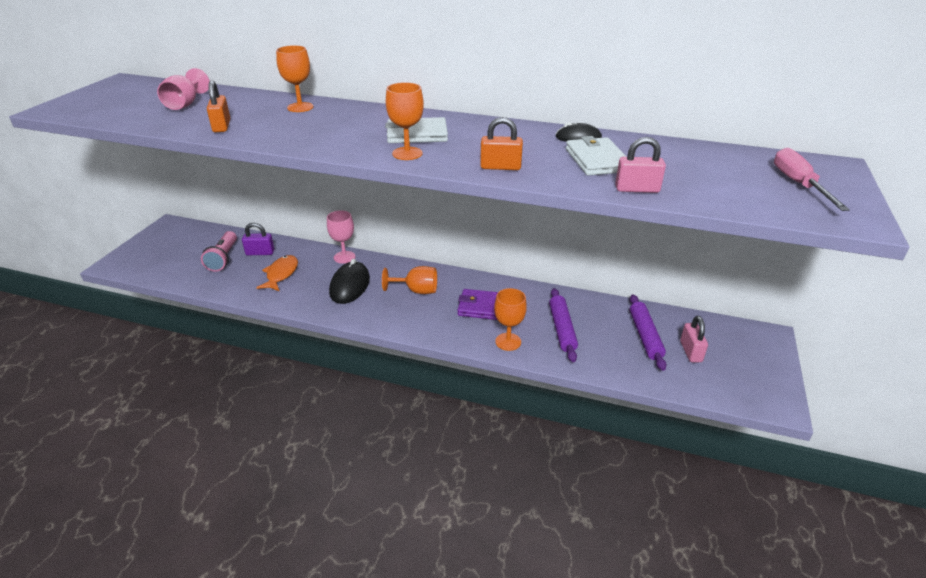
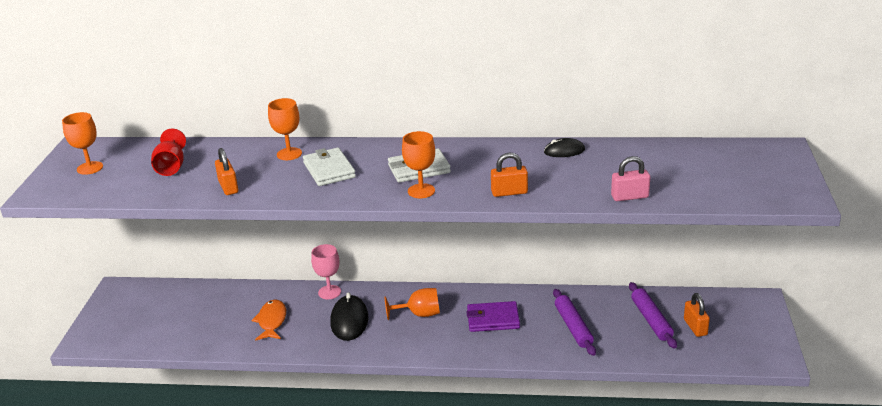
camera: 10 degrees left, 5 degrees down
pink goblet [157,68,210,110] -> red goblet [151,128,186,176]
pink flashlight [201,231,237,272] -> none
purple padlock [242,222,274,255] -> none
orange goblet [494,288,527,351] -> orange goblet moved to [62,112,103,175]
white wallet [566,136,627,176] -> white wallet moved to [303,148,356,186]
pink padlock [680,316,708,362] -> orange padlock [684,293,710,337]
pink screwdriver [774,148,850,211] -> none

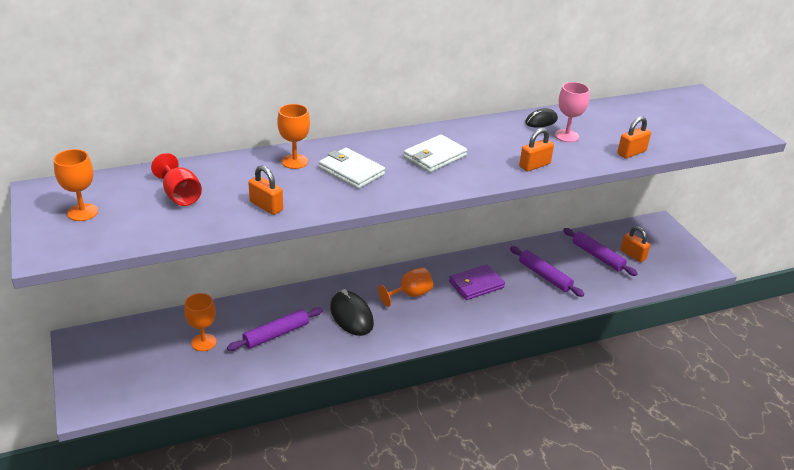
camera: 30 degrees left, 5 degrees up
orange fish [251,300,286,341] -> purple rolling pin [227,307,323,351]
pink goblet [311,244,341,299] -> pink goblet moved to [555,82,590,142]
orange goblet [402,131,435,198] -> orange goblet moved to [184,293,216,351]
pink padlock [611,156,650,201] -> orange padlock [617,116,651,159]

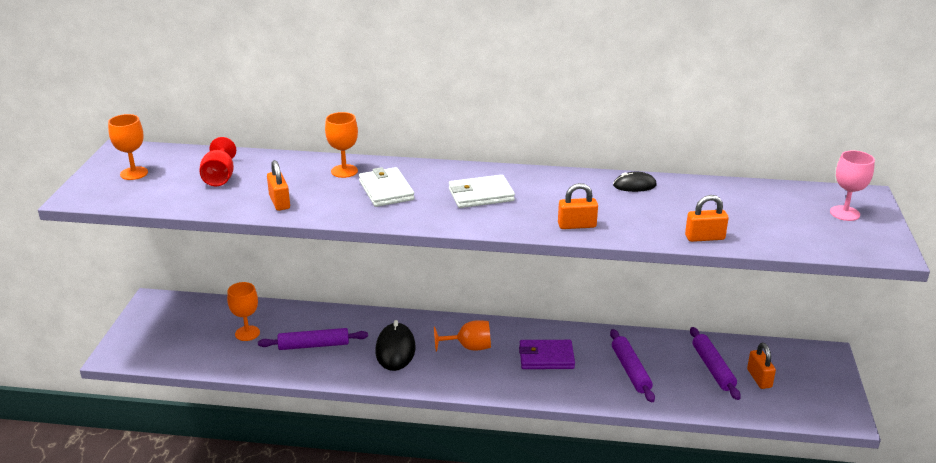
camera: 30 degrees right, 5 degrees down
pink goblet [555,82,590,142] -> pink goblet moved to [830,150,875,221]

